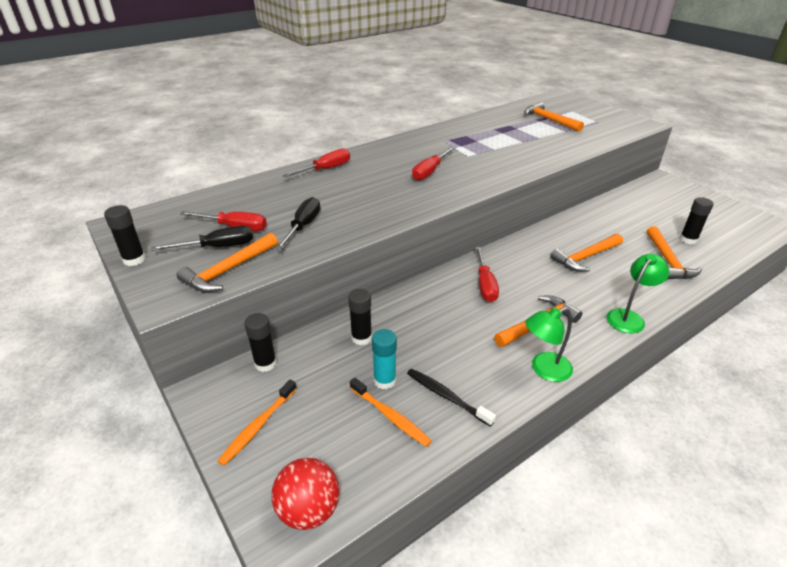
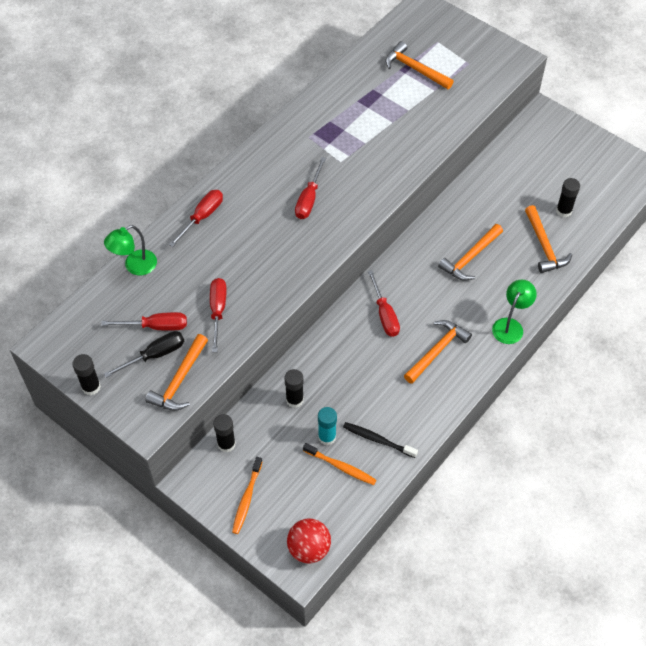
camera: 15 degrees left, 20 degrees up
black screwdriver [275,197,320,251] -> red screwdriver [210,278,227,352]
green lamp [525,307,573,382] -> green lamp moved to [104,225,157,275]

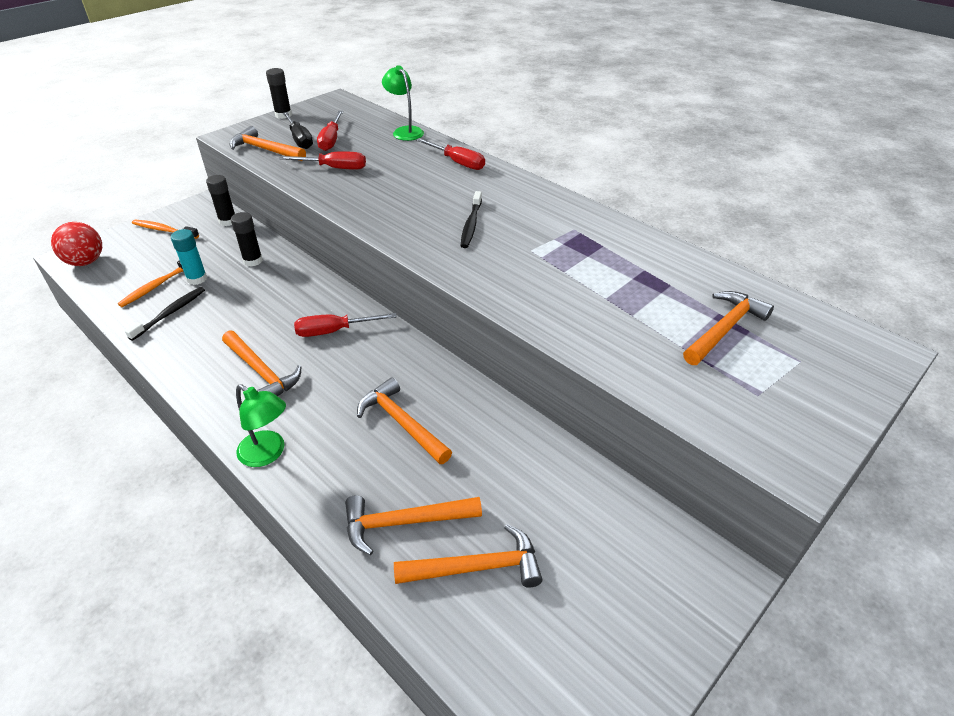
camera: 95 degrees right, 15 degrees down
red screwdriver [295,157,326,219] -> black toothbrush [461,191,482,248]
black glue stick [556,178,580,217] -> orange hammer [394,524,543,588]

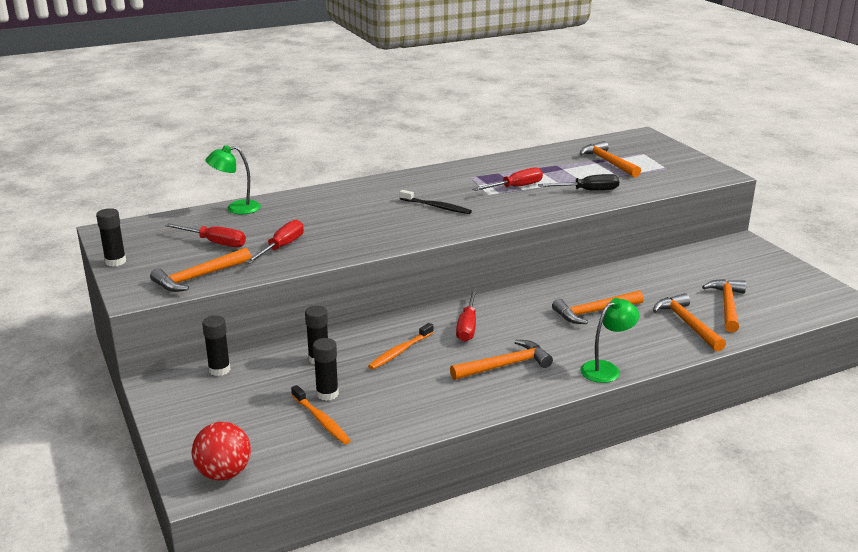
camera: 70 degrees left, 15 degrees down
black toothbrush [125,287,205,341] -> none
orange toothbrush [132,219,199,239] -> orange toothbrush moved to [368,323,434,370]
turquoise glue stick [171,229,207,285] -> black glue stick [313,338,339,401]
black screwdriver [283,112,313,149] -> black screwdriver moved to [538,174,619,191]
orange hammer [345,495,482,555] -> orange hammer turned 150 degrees clockwise [653,293,726,351]
red screwdriver [416,138,485,170] -> red screwdriver moved to [472,167,543,191]

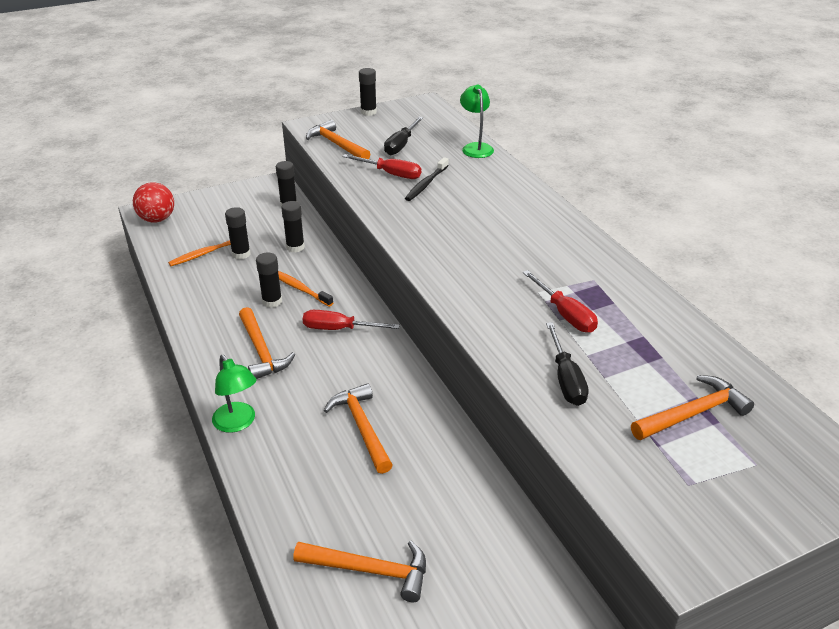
camera: 90 degrees right, 10 degrees up
red screwdriver [165,223,246,247] -> black screwdriver [384,117,423,155]
black toothbrush [400,190,472,214] -> black toothbrush moved to [405,157,449,201]
orange hammer [653,293,726,351] -> none
none -> black glue stick [256,252,282,308]

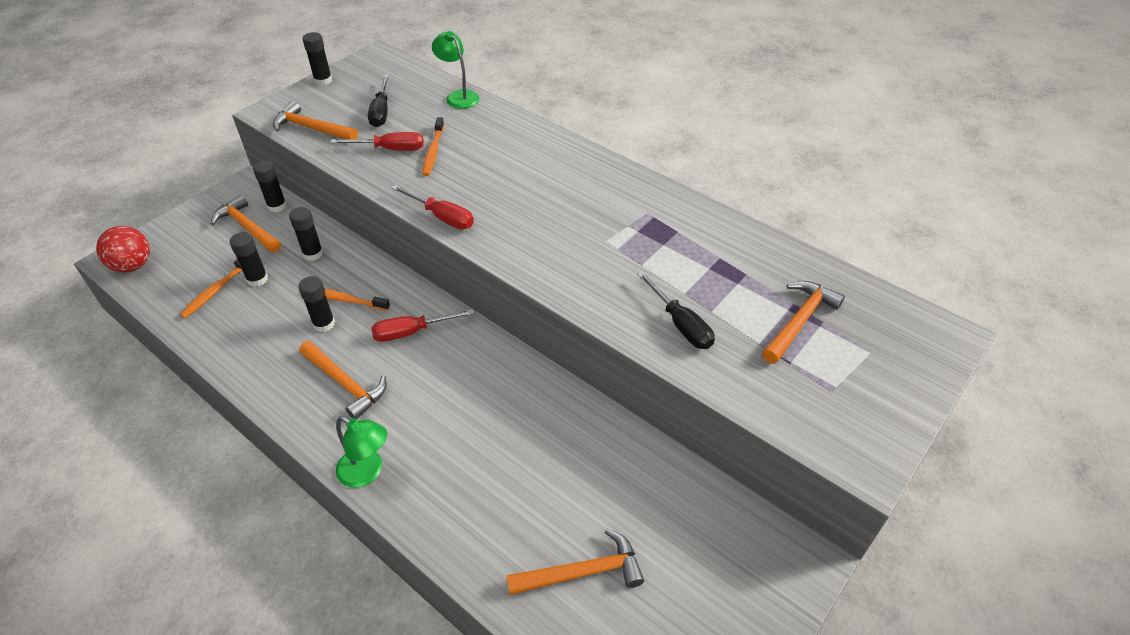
camera: 25 degrees left, 10 degrees up
orange hammer [324,383,393,474] -> orange hammer moved to [211,195,281,253]
black toothbrush [405,157,449,201] -> orange toothbrush [422,117,444,176]
red screwdriver [523,270,598,333] -> red screwdriver moved to [392,185,474,229]

